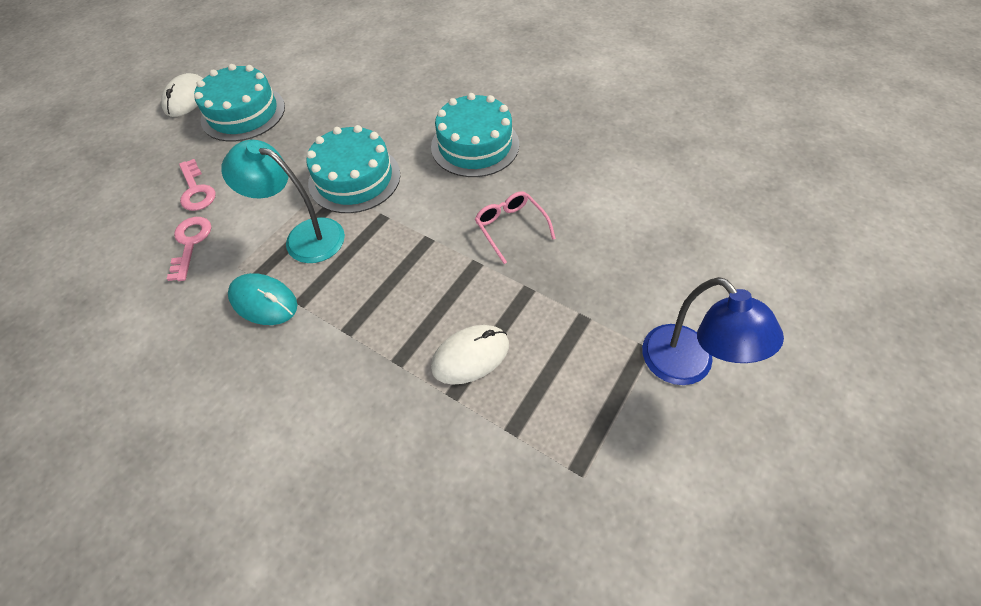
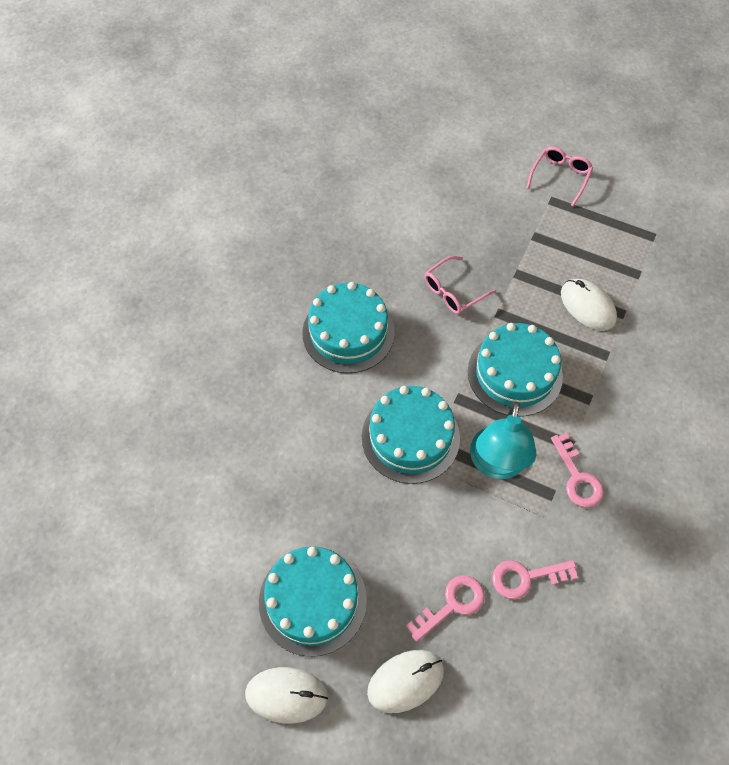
camera: 100 degrees left, 5 degrees up
turquoise mouse [228,273,297,325] -> pink key [551,433,604,508]
blue lamp [642,277,784,385] -> pink glasses [526,147,593,206]
none -> white mouse [367,650,444,713]
none -> turquoise cake [468,323,563,417]

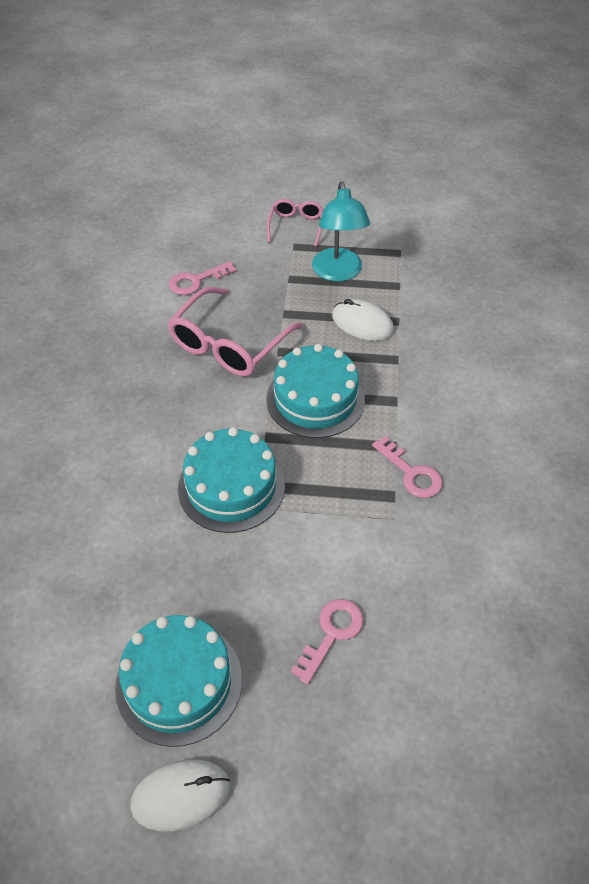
camera: 20 degrees left, 10 degrees down
turquoise cake [302,282,395,373] -> none
white mouse [367,650,444,713] -> none
pink glasses [424,256,496,314] -> pink glasses [167,287,303,377], size x1.77
turquoise lamp [470,401,536,479] -> turquoise lamp moved to [312,181,370,282]
pink key [492,560,578,599] -> pink key moved to [169,261,236,295]

